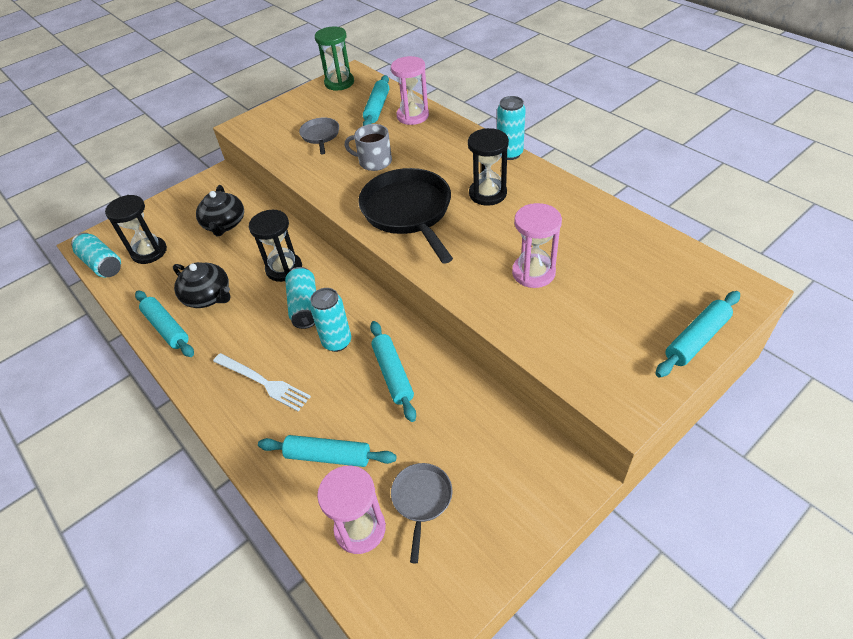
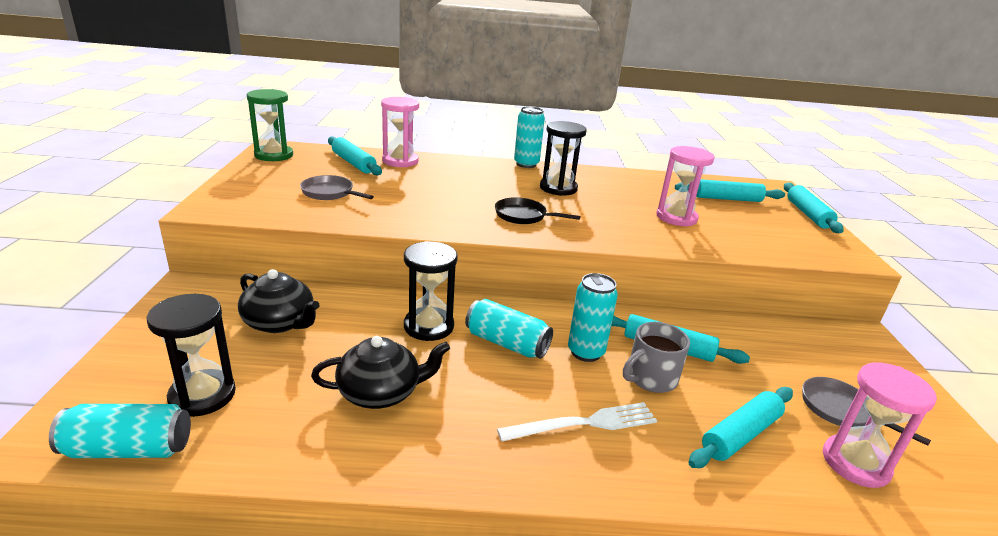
camera: 55 degrees left, 20 degrees down
turquoise rolling pin [135,291,194,357] -> turquoise rolling pin moved to [675,179,785,202]
grey mug [344,124,392,171] -> grey mug moved to [623,322,690,393]
black pan [358,168,453,264] -> black pan [495,197,581,224], size x0.51

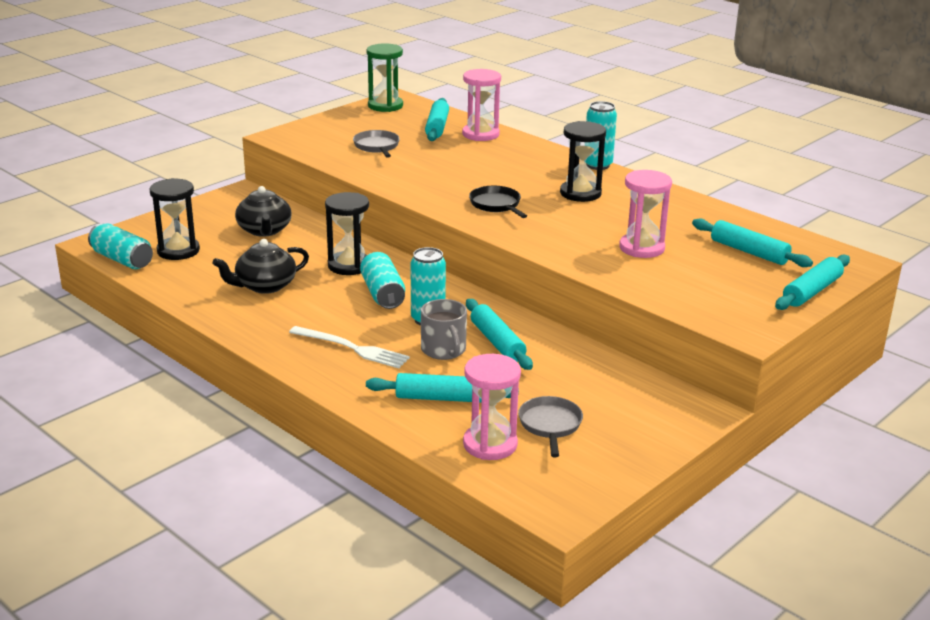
camera: 45 degrees right, 0 degrees up
black teapot [311,336,450,409] -> black teapot turned 120 degrees clockwise [213,239,309,294]
grey mug [623,322,690,393] -> grey mug turned 120 degrees counterclockwise [421,299,467,360]

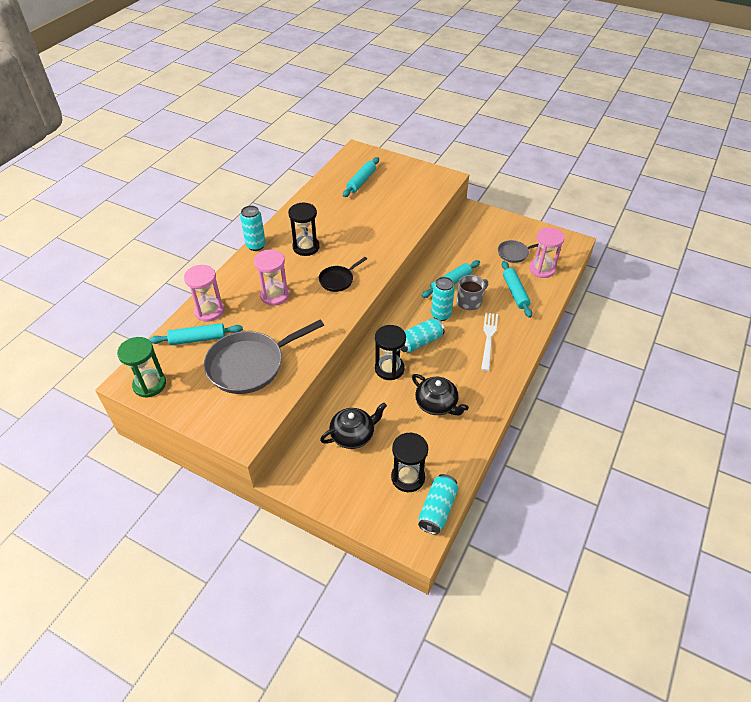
camera: 105 degrees left, 20 degrees up
grey pan [353,130,400,158] -> grey pan [204,320,324,394], size x1.97
pink hourglass [619,170,672,258] -> pink hourglass moved to [254,249,289,306]
turquoise rolling pin [775,254,850,310] -> none

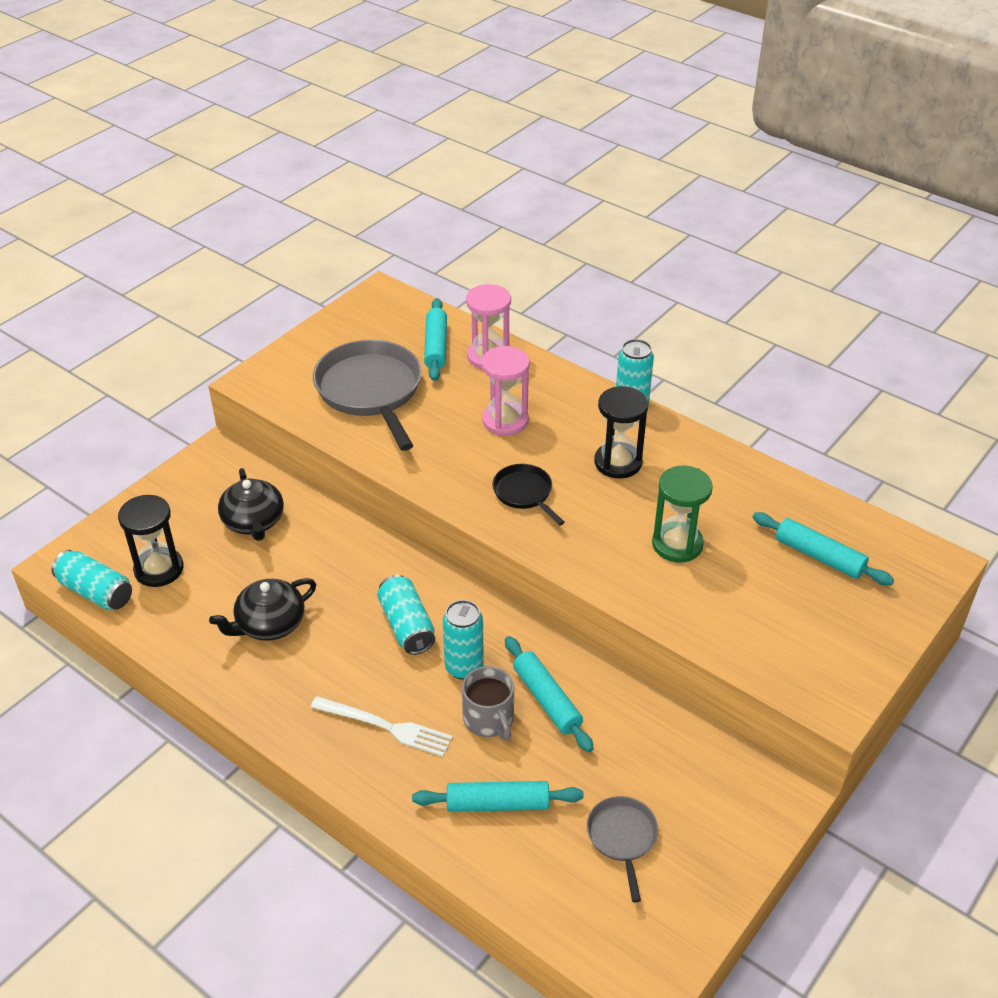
camera: 100 degrees right, 5 degrees down
green hourglass [117,337,166,398] -> green hourglass moved to [652,466,713,562]
black hourglass [375,325,406,380] -> none
pink hourglass [529,227,565,278] -> none

